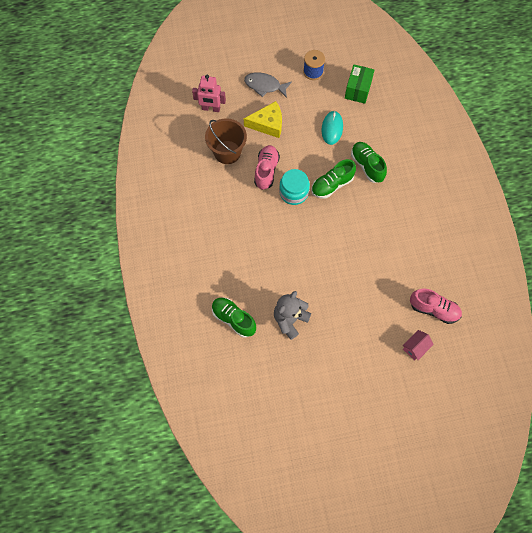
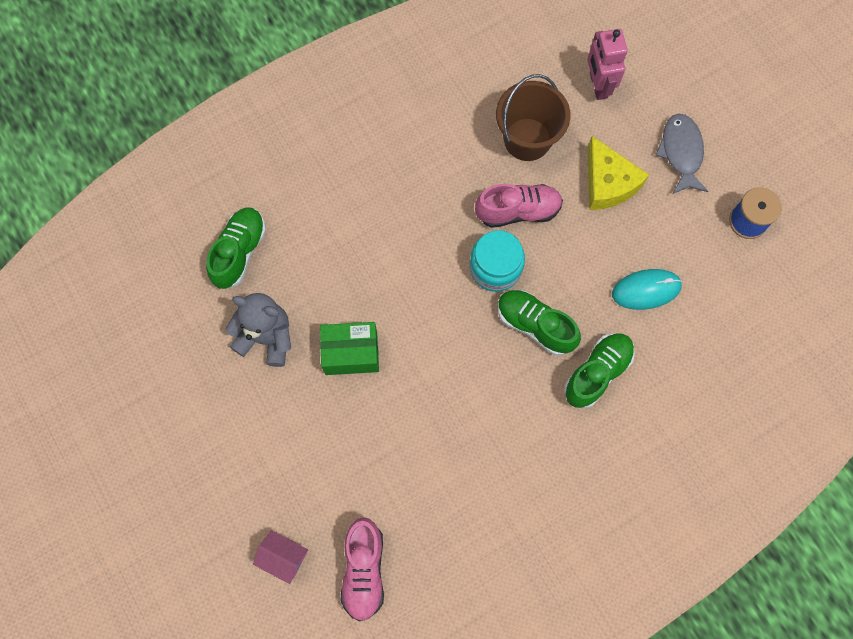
camera: 70 degrees right, 5 degrees up
green box [345,65,374,104] -> green box moved to [320,322,379,375]

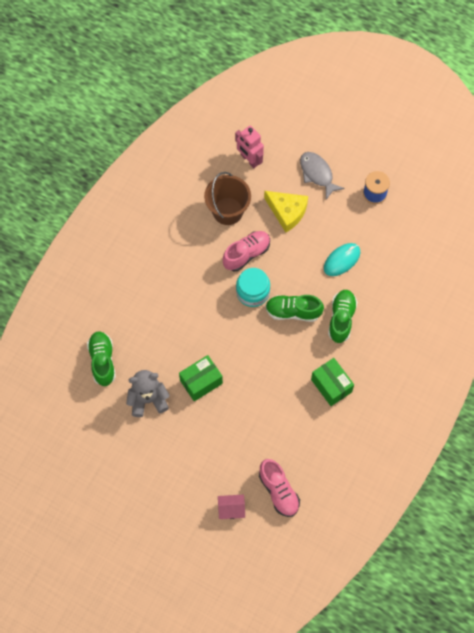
camera: 30 degrees left, 5 degrees down
none -> green box [311,358,354,406]

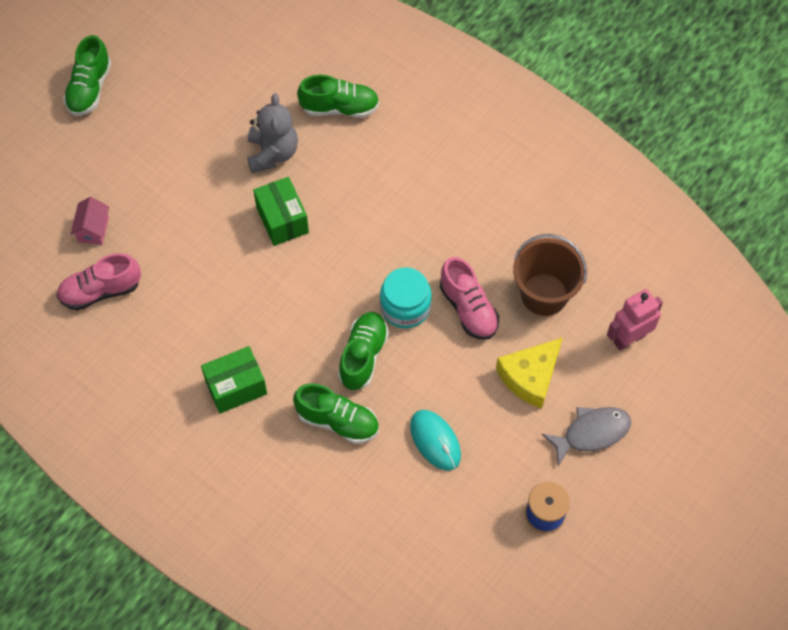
camera: 100 degrees right, 5 degrees down
none -> green shoe [63,35,111,116]

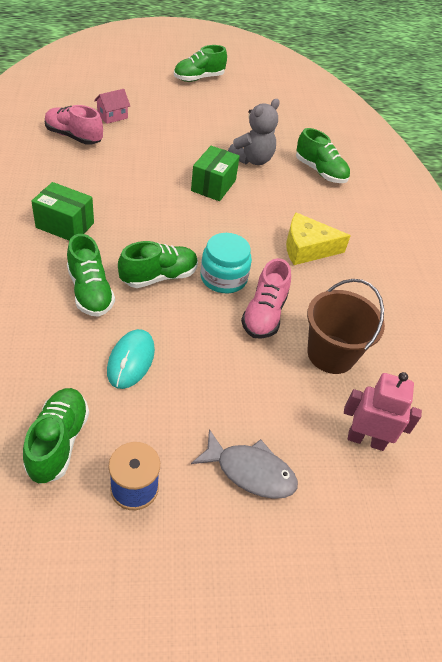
camera: 40 degrees right, 15 degrees down
yellow cheese [496,337,563,409] -> yellow cheese moved to [286,213,351,265]
none -> green shoe [23,388,89,484]

